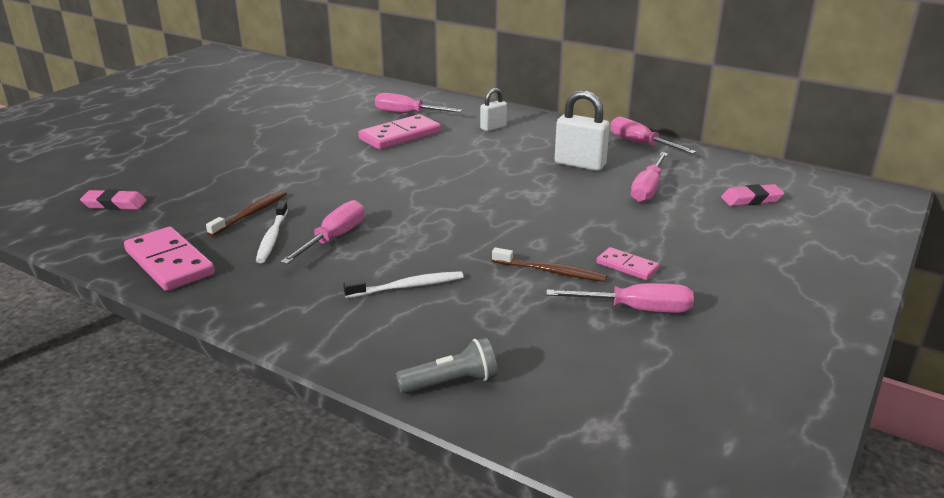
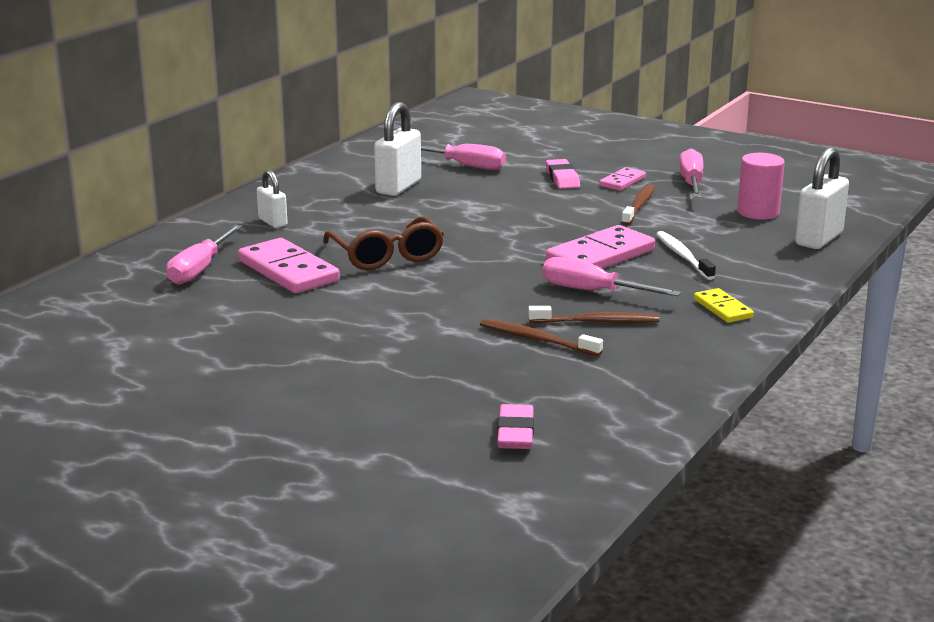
camera: 90 degrees left, 5 degrees down
pink domino [124,227,215,291] -> pink domino moved to [546,225,655,269]
white toothbrush [256,201,288,263] -> brown toothbrush [528,306,659,323]
grey flashlight [396,337,498,394] -> white padlock [795,147,849,249]
pink screwdriver [610,117,697,154] -> none
pink eraser [721,184,784,206] -> pink eraser moved to [546,159,580,189]
none -> brown glasses [323,216,444,270]
none -> yellow domino [694,288,754,323]
none -> pink cylinder [737,153,785,220]

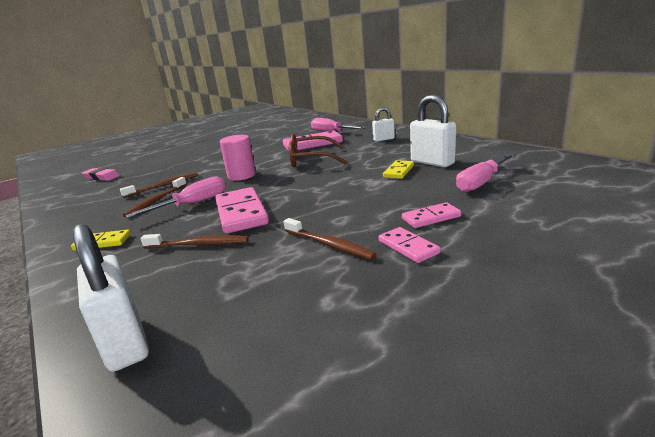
camera: 115 degrees right, 0 degrees up
pink eraser [546,159,580,189] -> pink domino [402,202,461,228]
white toothbrush [656,231,716,280] -> brown toothbrush [141,234,249,249]
pink screwdriver [679,148,704,198] -> none
pink cylinder [737,153,785,220] -> pink cylinder moved to [220,135,256,181]
none -> yellow domino [383,160,414,179]

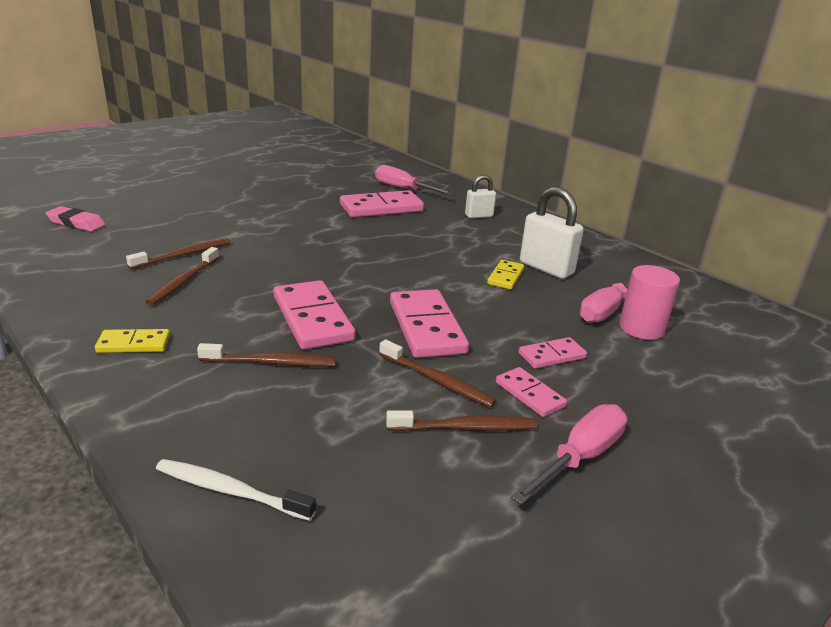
camera: 10 degrees left, 5 degrees up
white padlock [73,224,149,372] -> white toothbrush [156,459,316,521]
pink screwdriver [125,176,226,218] -> pink screwdriver moved to [511,404,627,505]
pink cylinder [220,135,256,181] -> pink cylinder moved to [619,265,680,340]
brown glasses [289,134,347,167] -> none
none -> brown toothbrush [386,410,537,431]
none -> pink domino [390,289,469,358]

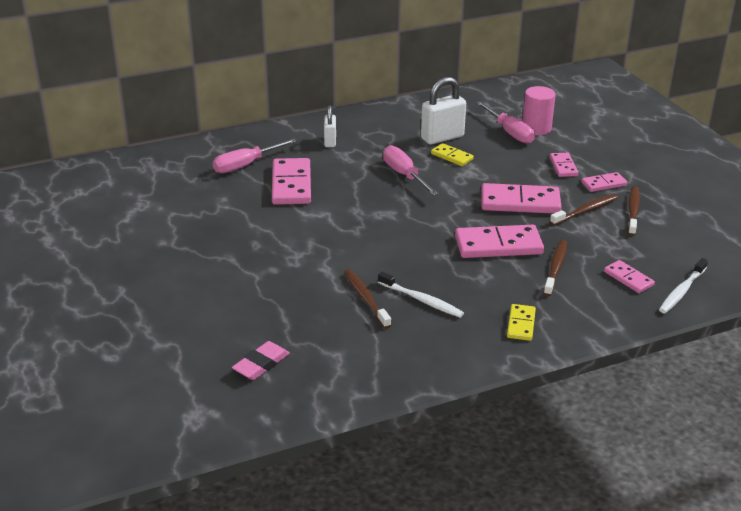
camera: 70 degrees left, 5 degrees up
brown toothbrush [146,247,219,305] -> white toothbrush [378,272,464,318]
pink screwdriver [511,404,627,505] -> pink screwdriver moved to [383,145,439,196]
none -> pink domino [604,260,655,293]

